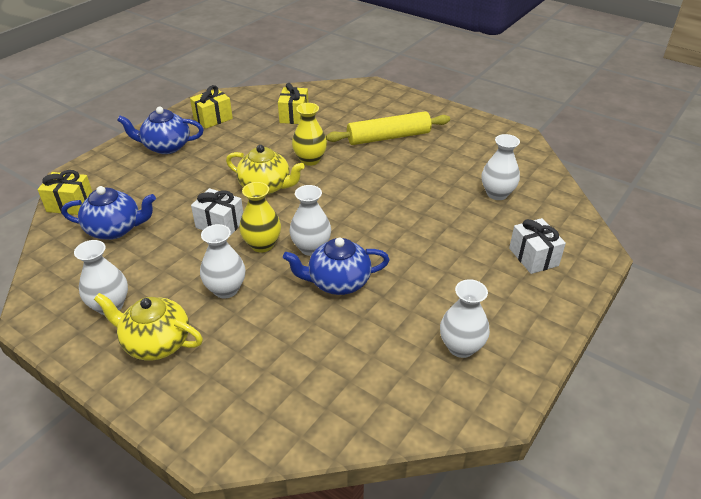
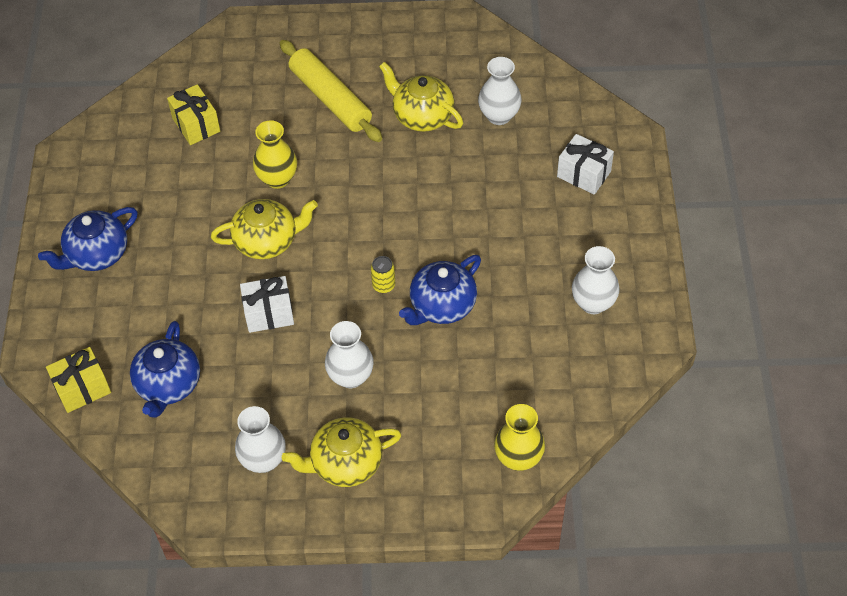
camera: 35 degrees left, 15 degrees up
blue teapot [62,186,156,240] -> blue teapot turned 135 degrees clockwise [130,321,200,418]
yellow gift [190,85,233,129] -> none
yellow vase [239,182,281,253] -> yellow vase moved to [494,404,545,471]
white vase [290,185,331,256] -> yellow can [371,256,395,293]
yellow rolling pin [326,111,450,145] -> yellow rolling pin turned 75 degrees counterclockwise [280,40,382,142]
none -> yellow teapot [379,62,463,132]

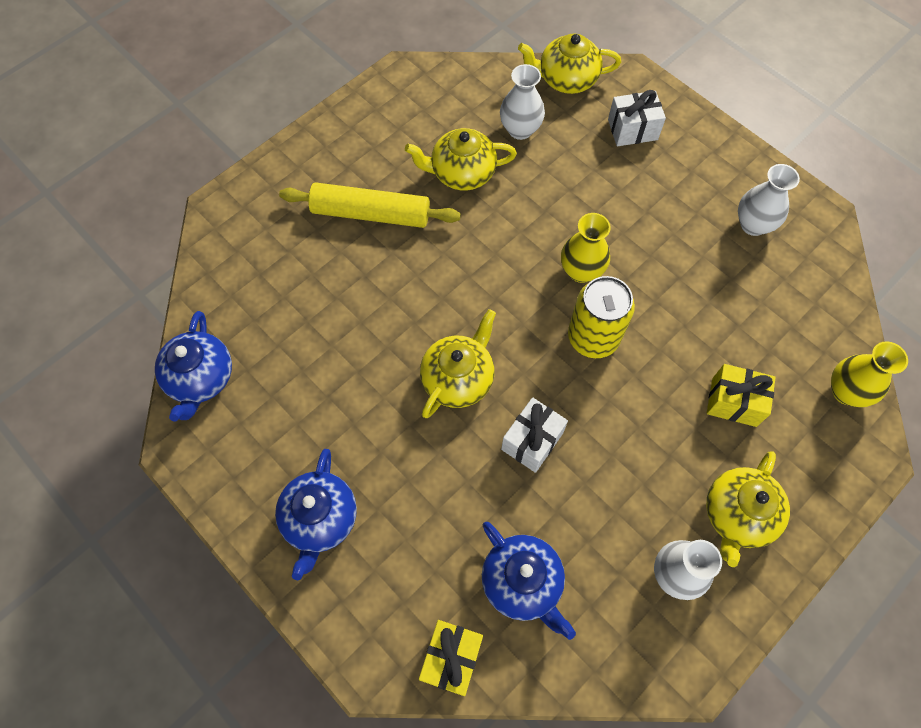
camera: 45 degrees left, 10 degrees up
yellow gift [167,84,220,145] -> yellow gift moved to [707,364,776,427]
yellow vase [253,120,297,189] -> yellow vase moved to [561,213,611,283]
white vase [325,321,374,388] -> none
yellow can [371,256,395,293] -> yellow can [568,276,635,358], size x2.12
blue teapot [399,255,481,325] -> blue teapot moved to [155,311,232,422]
none -> yellow teapot [518,34,621,94]

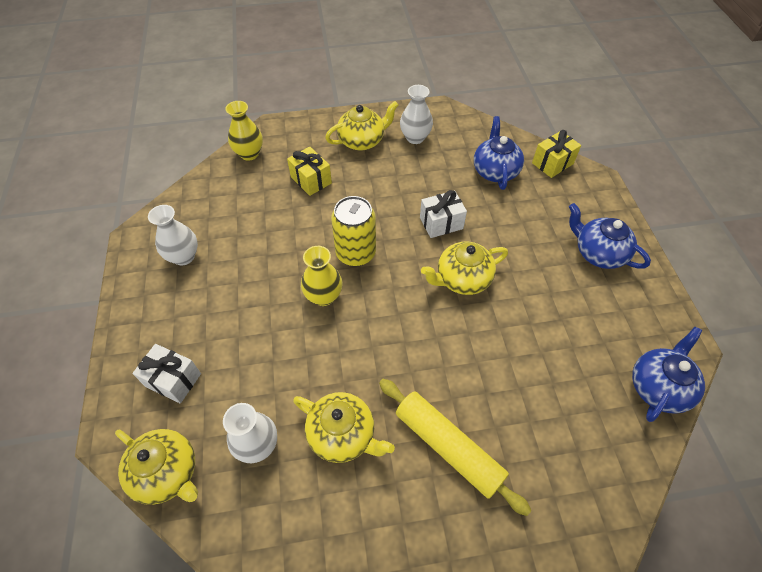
camera: 145 degrees left, 10 degrees down
blue teapot [275,449,357,580] -> blue teapot turned 90 degrees counterclockwise [569,203,651,269]

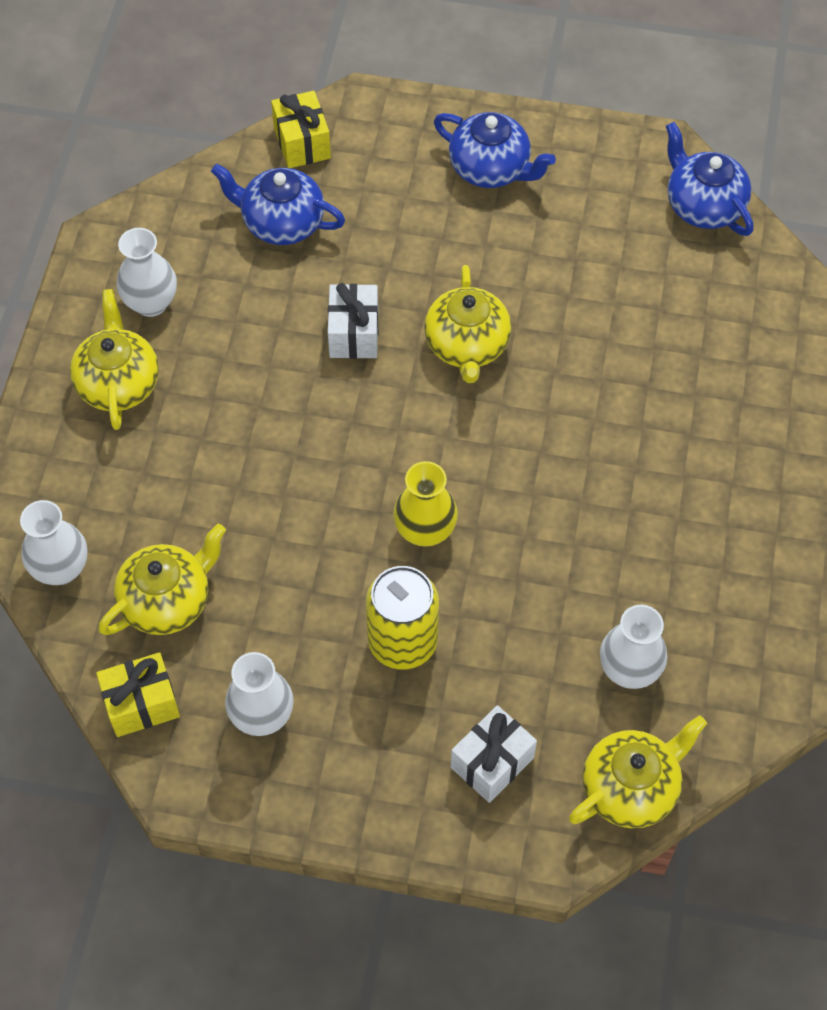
camera: 70 degrees left, 5 degrees up
yellow vase [225,101,263,161] -> white vase [20,500,88,585]
yellow gift [287,146,332,196] -> yellow gift moved to [96,652,180,737]
yellow teapot [293,392,395,463] -> yellow teapot moved to [98,524,226,635]
yellow can [331,196,376,266] -> yellow can moved to [366,566,439,669]
yellow rolling pin [379,379,531,516] -> none
blue teapot [569,203,651,269] -> blue teapot turned 120 degrees counterclockwise [434,112,556,188]

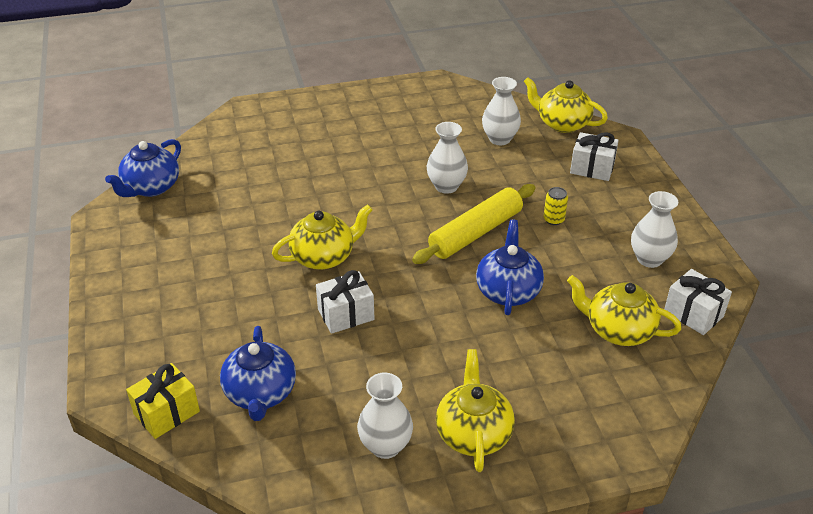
camera: 115 degrees left, 20 degrees down
white vase [20,500,88,585] -> white vase moved to [427,122,468,194]
yellow teapot [70,289,159,430] -> yellow teapot turned 120 degrees clockwise [436,349,515,472]
yellow gift [96,652,180,737] -> white gift [664,269,732,335]
yellow can [366,566,439,669] -> yellow can [544,187,568,225], size x0.47
yellow vase [393,461,458,547] -> yellow rolling pin [412,184,536,264]
blue teapot [434,112,556,188] -> blue teapot moved to [476,220,544,315]

